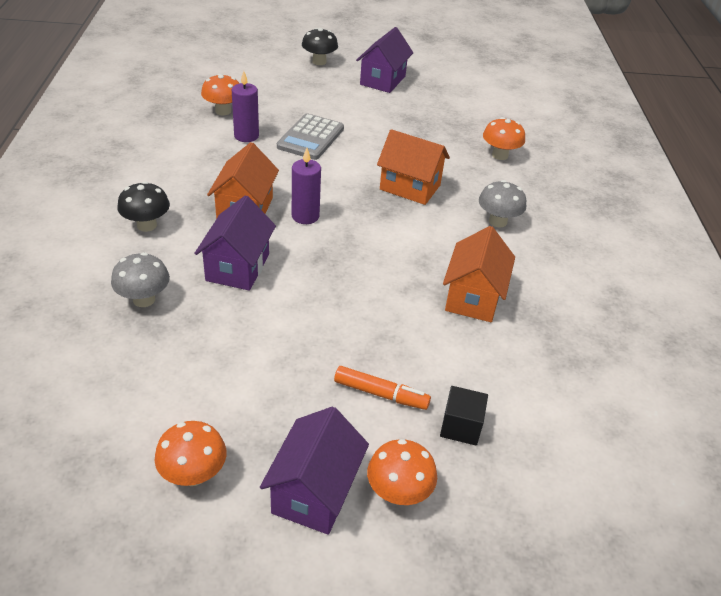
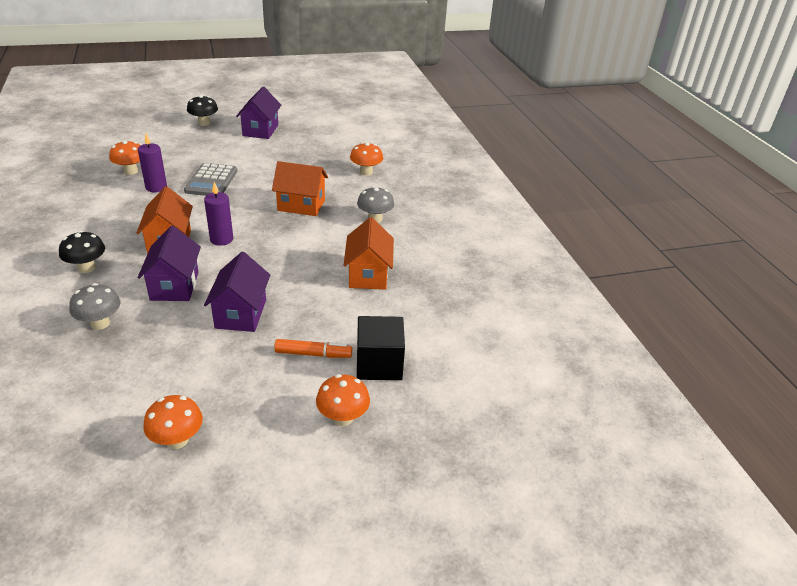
camera: 15 degrees left, 5 degrees down
purple house [260,407,369,535] -> purple house moved to [204,252,270,332]
black cube [440,386,488,446] -> black cube [357,316,405,380], size x1.57

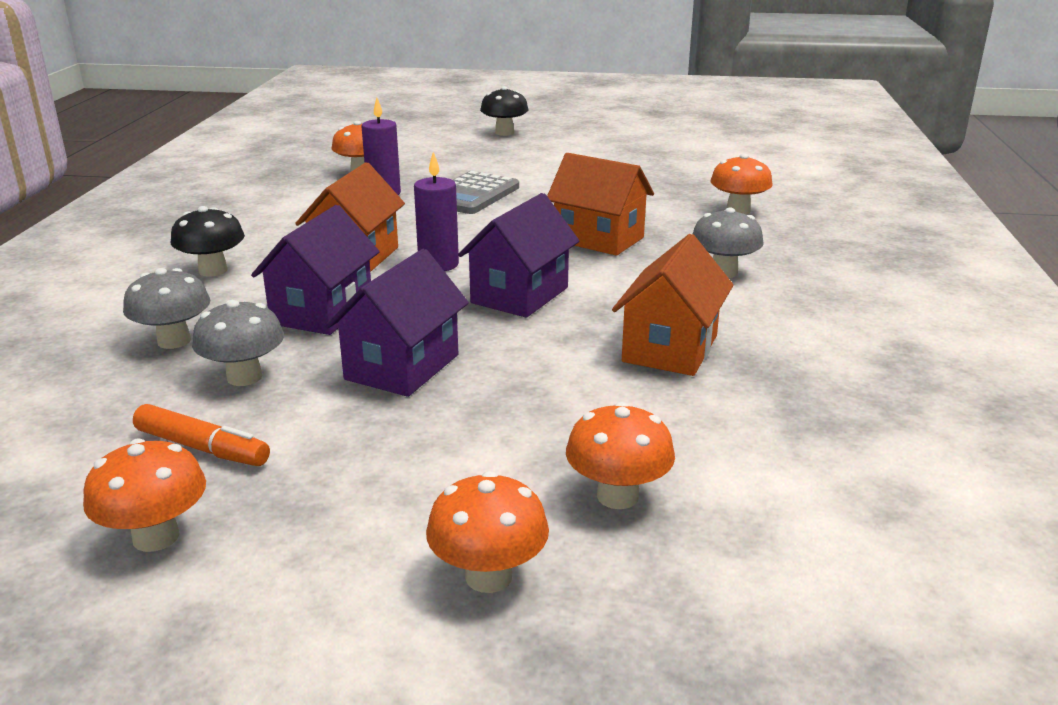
camera: 25 degrees right, 10 degrees down
purple house [236,87,281,139] -> purple house moved to [458,193,579,318]
orange marker [274,339,352,358] -> orange marker moved to [133,404,270,466]
black cube [357,316,405,380] -> orange mushroom [566,402,675,509]
none -> grey mushroom [192,300,284,386]

